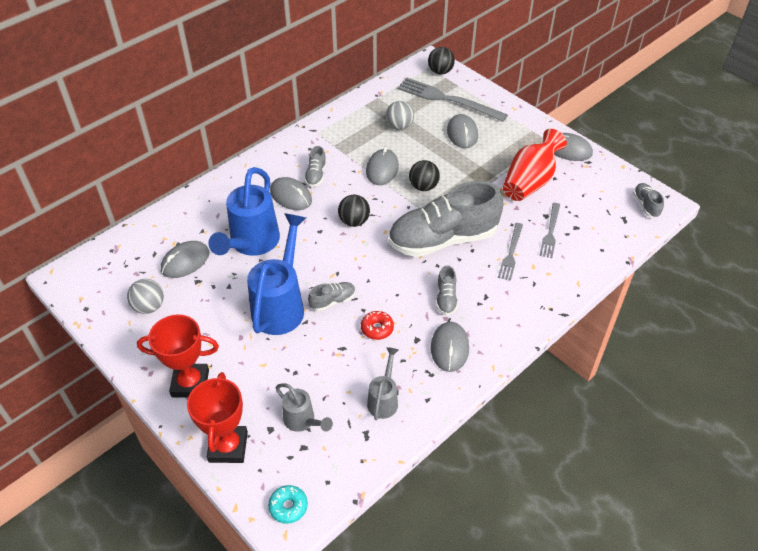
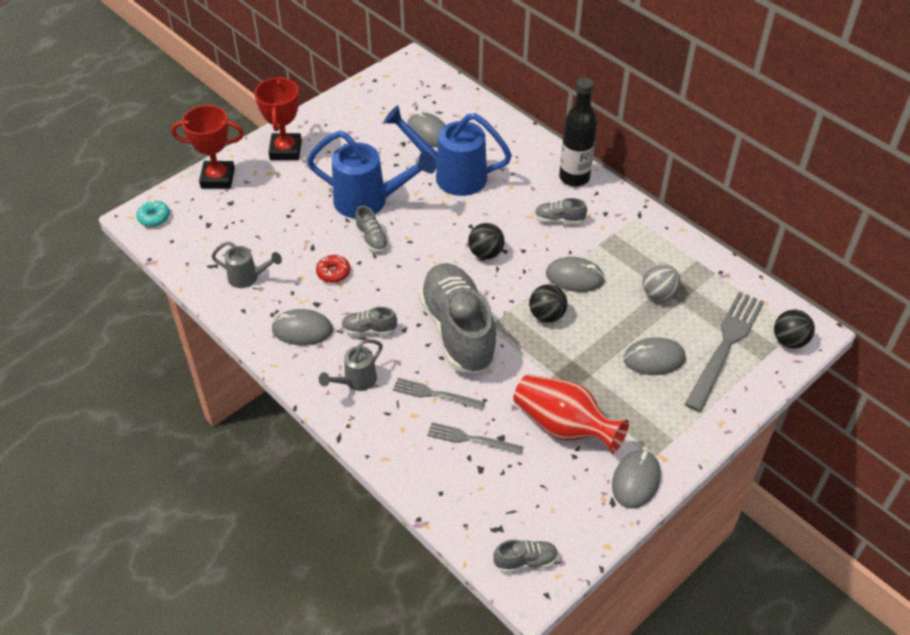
camera: 90 degrees right, 0 degrees up
grey ball [127,279,164,314] -> none
grey mouse [270,177,312,210] -> none
grey watering can [276,383,333,432] -> grey watering can moved to [319,339,383,391]
none -> black bottle [559,78,597,187]

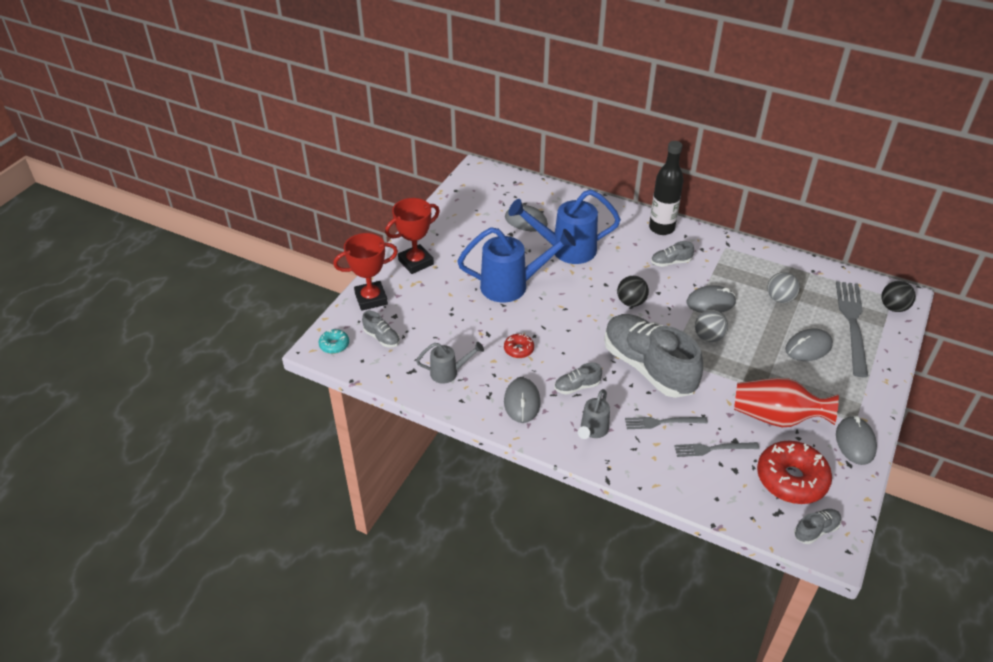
camera: 20 degrees left, 5 degrees down
red trophy [254,77,302,160] -> red trophy turned 75 degrees clockwise [385,198,440,274]
grey mouse [271,309,333,345] -> grey mouse turned 75 degrees counterclockwise [504,378,541,423]
grey shoe [355,206,389,252] -> grey shoe moved to [362,311,400,347]
black ball [529,284,568,323] -> grey ball [695,310,728,342]
none -> red donut [757,441,832,504]

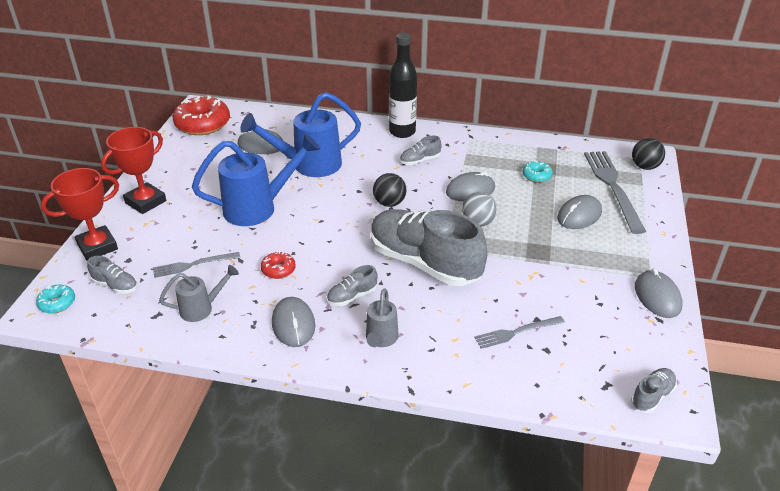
camera: 15 degrees left, 5 degrees down
grey fork [625,417,708,429] -> grey fork moved to [153,252,240,278]
red vase [734,378,839,427] -> none
red donut [757,441,832,504] -> red donut moved to [172,96,230,135]
grey ball [767,272,800,303] -> turquoise donut [523,161,553,183]

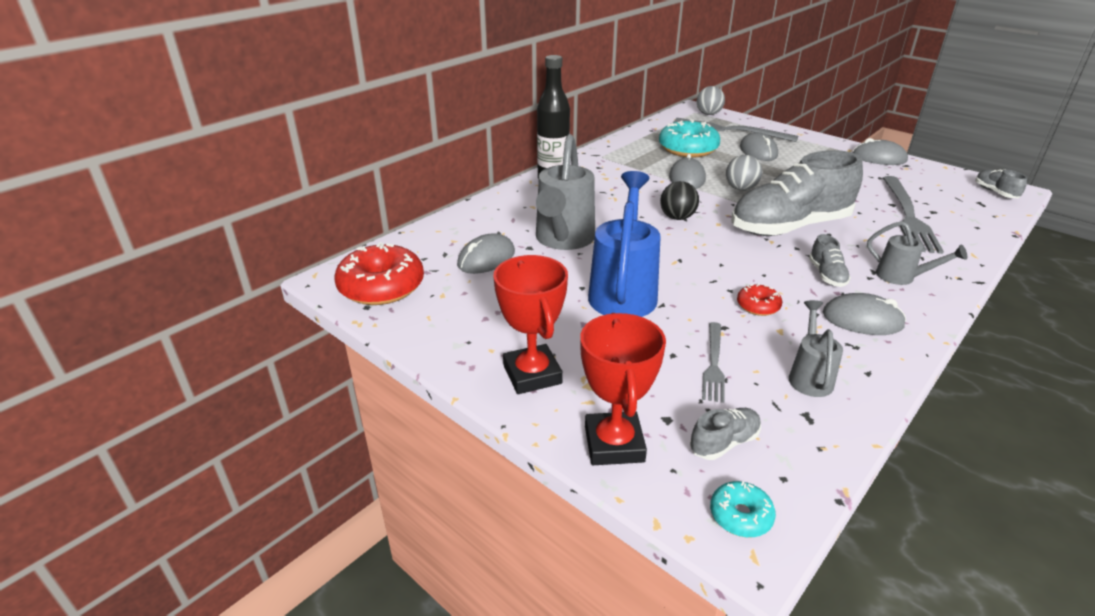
camera: 60 degrees left, 5 degrees down
blue watering can [240,92,361,177] -> grey watering can [536,134,595,250]
grey shoe [400,136,441,165] -> none
grey fork [474,316,565,349] -> grey fork [883,176,944,254], size x1.81
turquoise donut [523,161,553,183] -> turquoise donut [659,119,720,157], size x2.07
black ball [632,138,665,170] -> grey ball [697,86,725,115]

